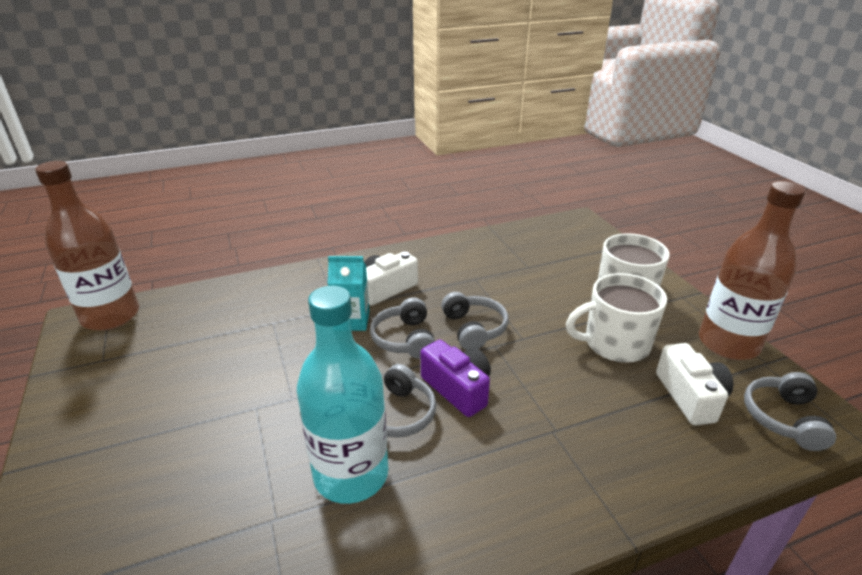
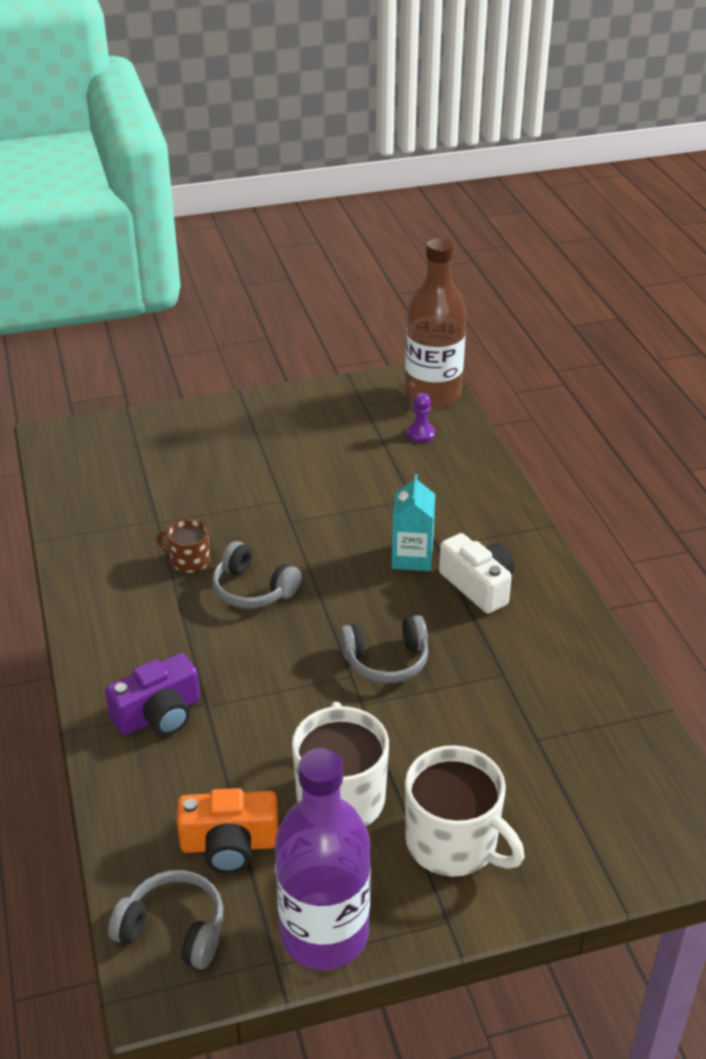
camera: 95 degrees right, 5 degrees up
turquoise bottle [297,286,388,504] -> brown mug [157,519,210,573]
grey headphones [370,297,435,359] -> none
purple camera [421,340,491,417] -> purple camera moved to [105,653,200,736]
white camera [656,343,733,425] -> orange camera [177,788,279,873]
brown bottle [699,181,806,360] -> purple bottle [275,748,371,970]
none -> purple pawn [407,393,435,443]

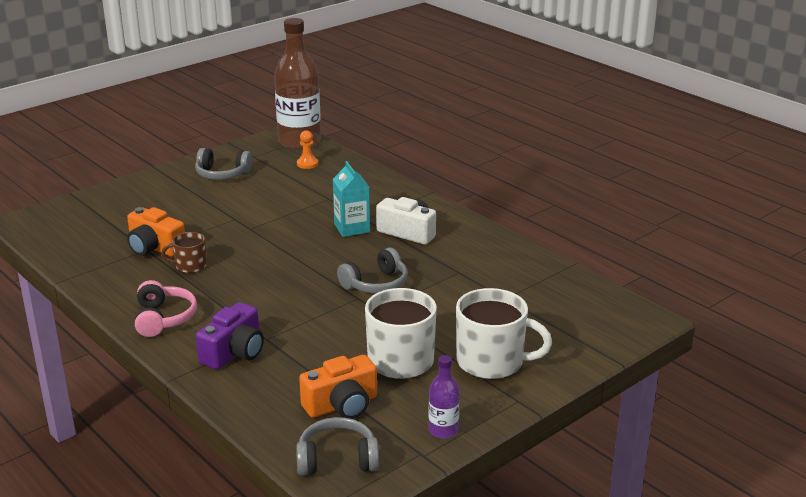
camera: 25 degrees left, 10 degrees down
grey headphones [212,541,301,609] -> grey headphones moved to [195,148,252,180]
purple bottle [275,748,371,970] -> purple bottle [428,355,460,439], size x0.45
purple pawn [407,393,435,443] -> orange pawn [297,130,318,169]
none -> orange camera [127,207,185,257]
none -> pink headphones [135,280,197,337]

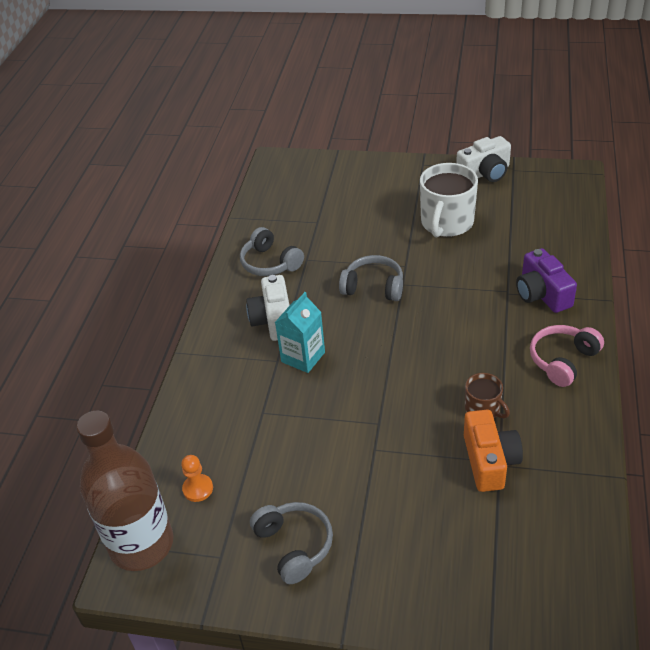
camera: 125 degrees left, 15 degrees up
purple camera [196,302,264,370] -> purple camera turned 105 degrees counterclockwise [516,248,577,313]
grey headphones [296,417,379,476] -> grey headphones moved to [240,227,304,276]
orange camera [299,355,377,419] -> none
purple bottle [428,355,460,439] -> white camera [456,136,511,182]
white mug [456,288,552,379] -> none

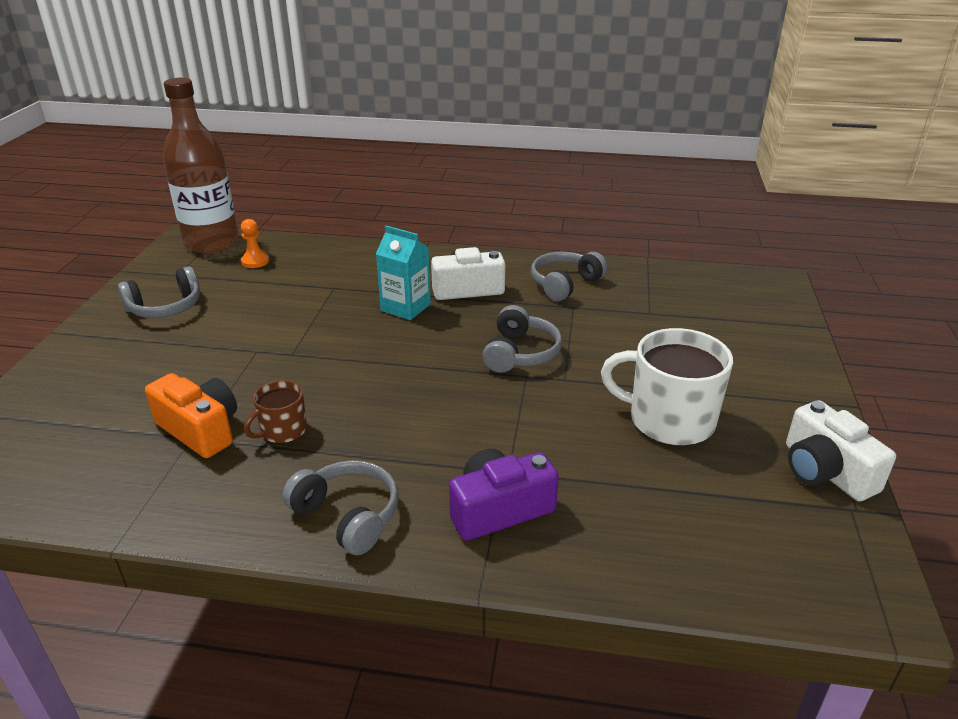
camera: 85 degrees right, 10 degrees down
orange camera [464,410,523,492] -> orange camera turned 135 degrees counterclockwise [145,373,237,458]
pink headphones [530,325,604,387] -> grey headphones [282,460,399,555]

